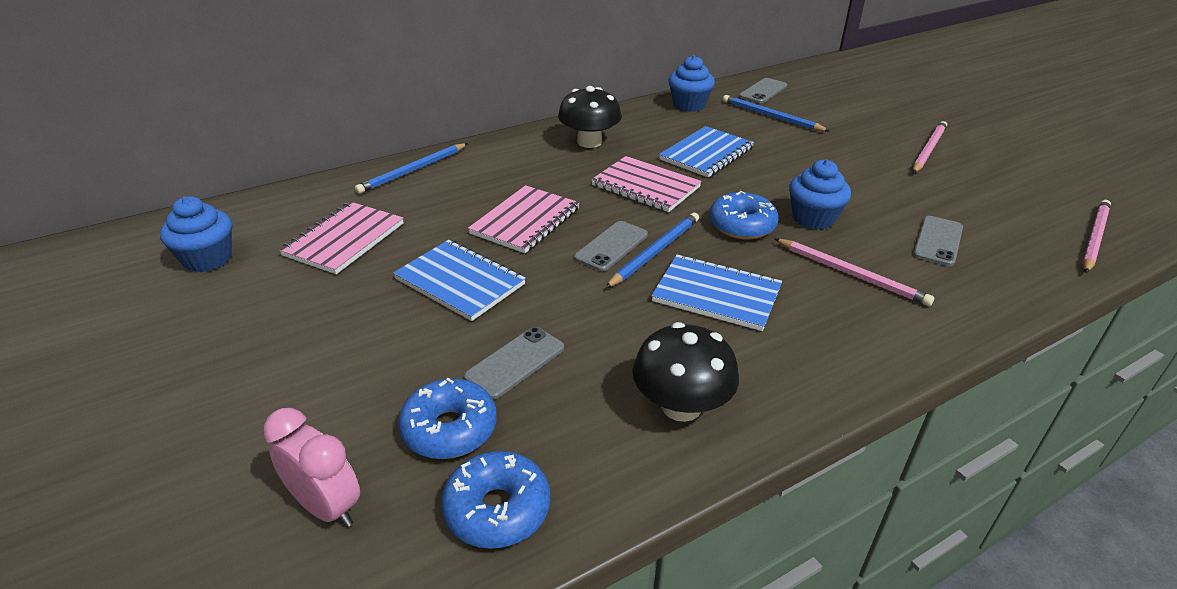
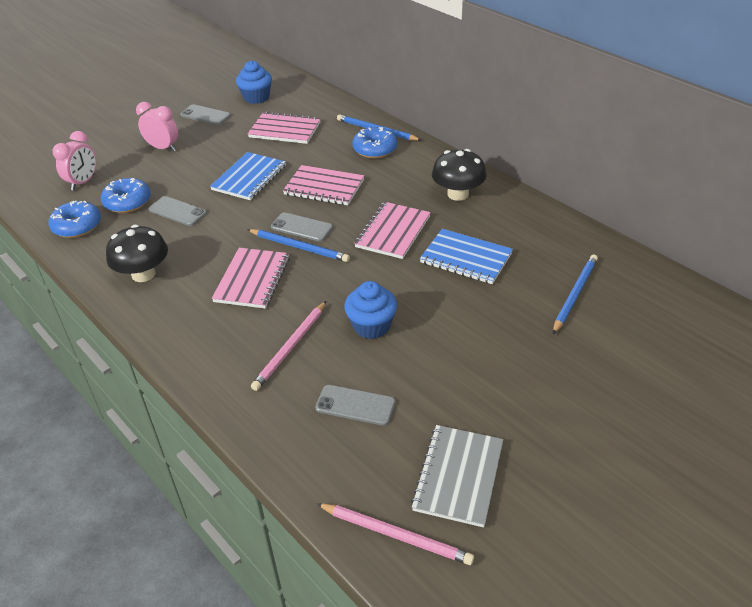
camera: 80 degrees right, 5 degrees up
blue notebook [651,254,782,331] -> pink notebook [212,248,290,309]
blue cupcake [668,55,715,112] -> none
blue donut [709,191,779,240] -> blue donut moved to [353,127,397,159]
grey phone [739,78,787,103] -> grey phone moved to [180,104,231,125]
pink pencil [913,121,947,173] -> none
none -> pink clock [136,102,178,151]
none -> grey notebook [411,425,503,527]

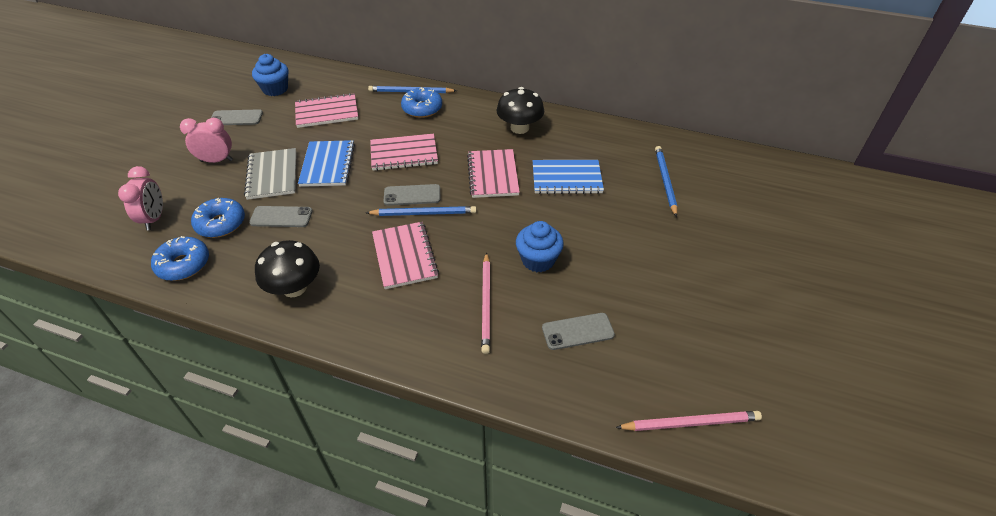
camera: 30 degrees left, 5 degrees up
grey notebook [411,425,503,527] -> grey notebook moved to [244,148,296,200]

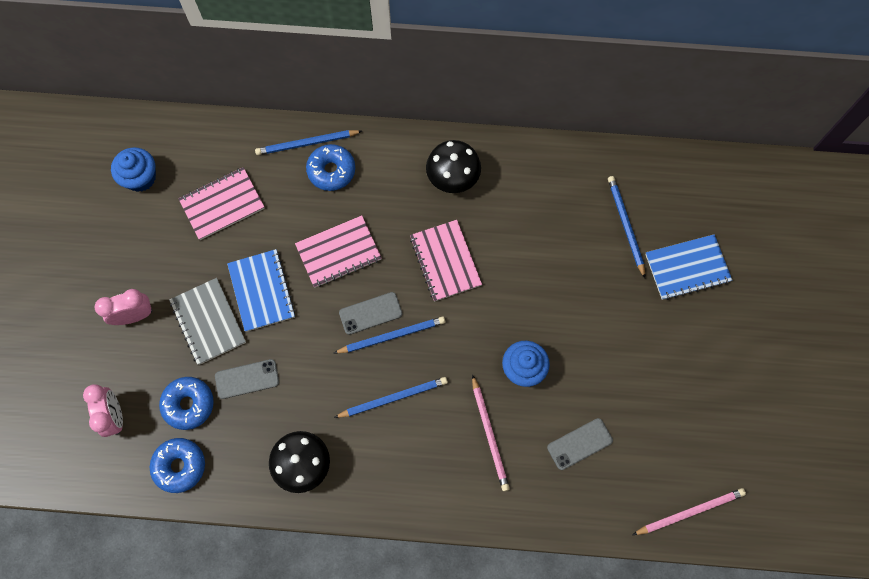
camera: 15 degrees left, 25 degrees up
grey phone [211,109,263,125] -> none
pink notebook [372,222,439,289] -> blue pencil [334,377,448,418]
blue notebook [532,160,604,194] -> blue notebook moved to [645,234,732,300]

